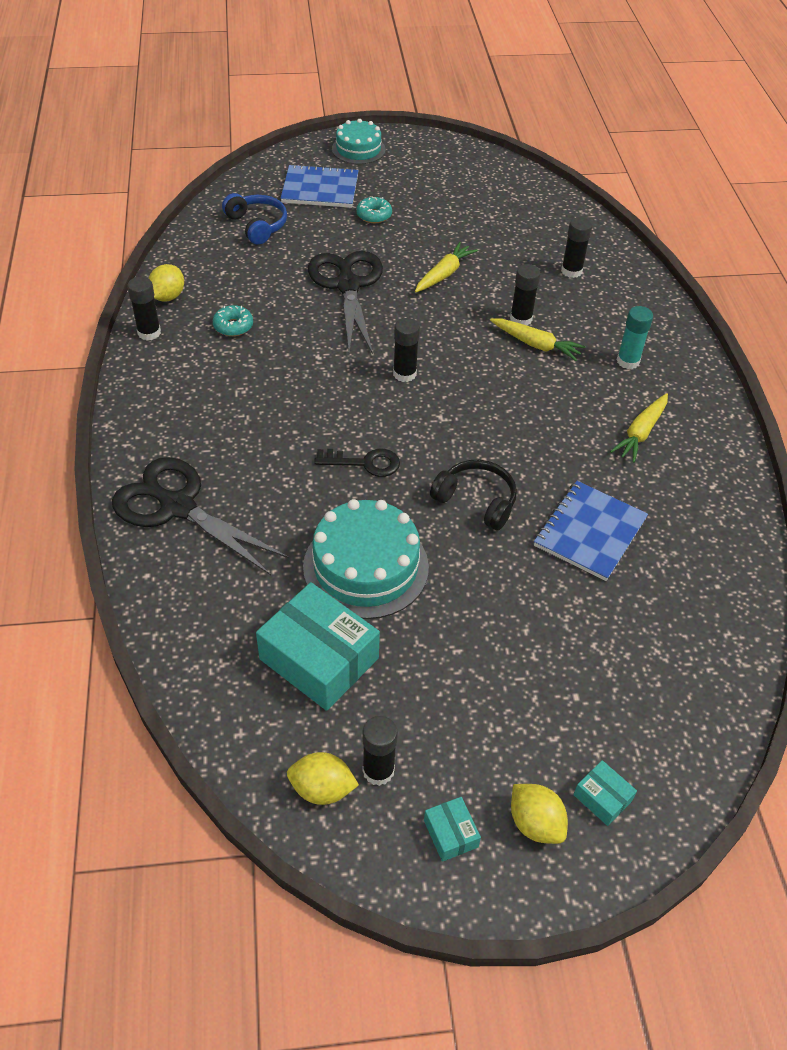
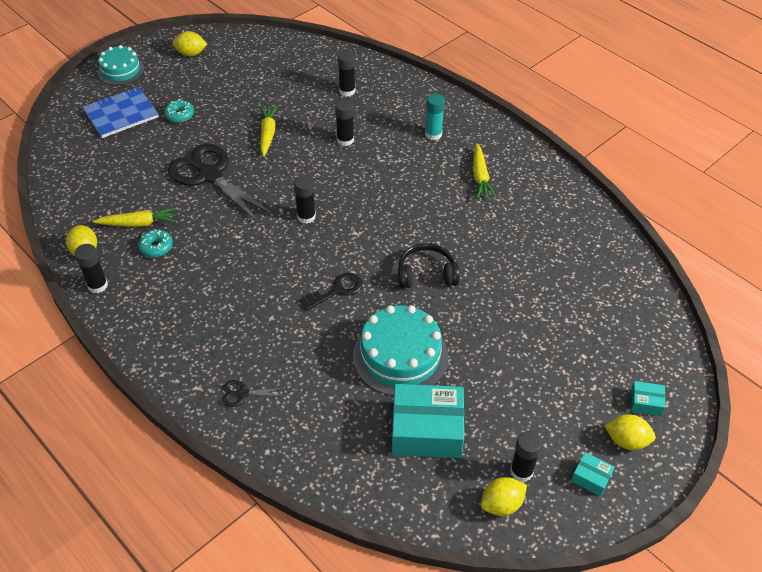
camera: 35 degrees left, 0 degrees up
black scissors [112,457,289,575] -> black scissors [222,380,287,407], size x0.41
blue headphones [222,193,287,245] -> none
yellow carrot [490,319,586,361] -> yellow carrot moved to [93,208,176,227]
blue notebook [534,481,648,581] -> none
none -> yellow lemon [172,31,207,56]

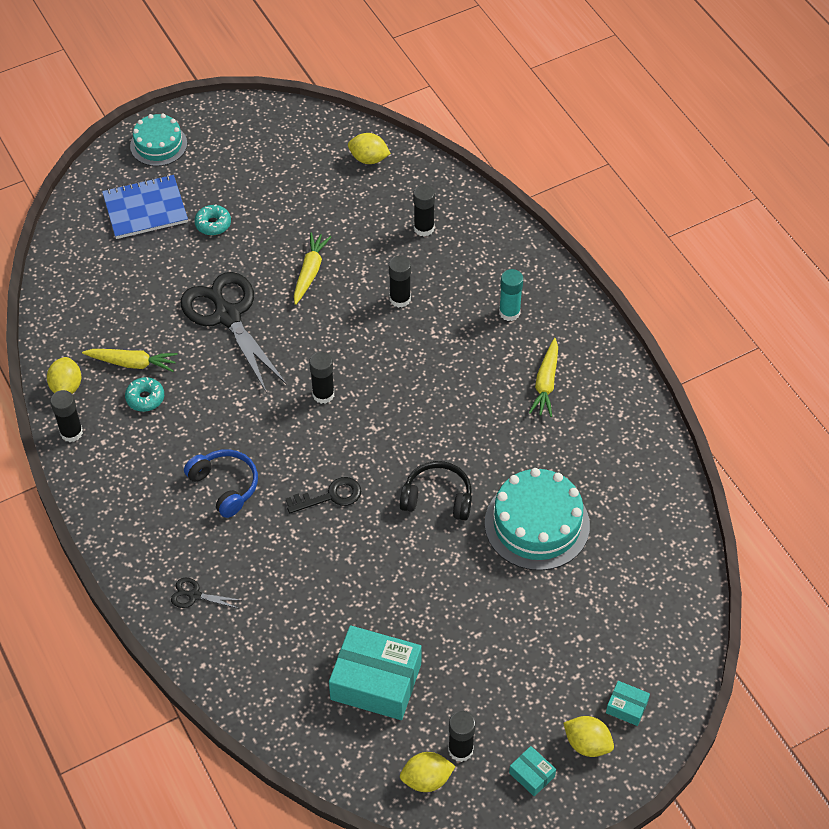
camera: 15 degrees right, 5 degrees up
yellow lemon [172,31,207,56] -> yellow lemon moved to [348,133,391,164]
turquoise cake [353,305,448,396] -> turquoise cake moved to [485,468,590,571]
none -> blue headphones [184,449,258,518]

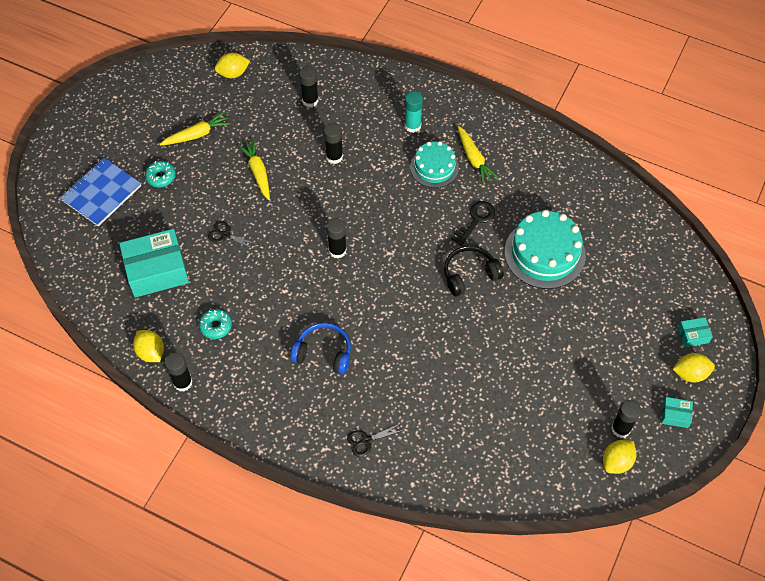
camera: 35 degrees left, 5 degrees up
yellow carrot [82,349,178,372] -> yellow carrot moved to [159,112,231,146]
turquoise cake [130,114,187,166] -> turquoise cake moved to [410,141,459,188]
black scissors [180,272,287,393] -> black scissors [208,221,259,250], size x0.41
black key [286,477,361,513] -> black key moved to [451,201,496,246]
turquoise box [329,625,421,720] -> turquoise box moved to [119,229,189,298]

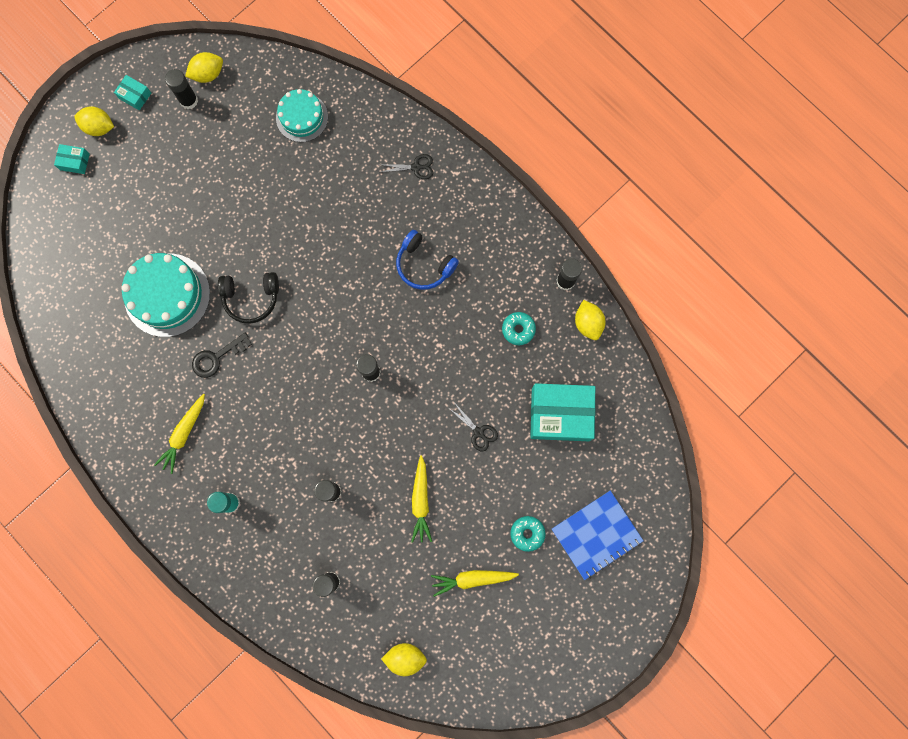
camera: 160 degrees left, 20 degrees up
turquoise cake [410,141,459,188] -> turquoise cake moved to [276,89,328,142]
yellow carrot [458,126,499,184] -> yellow carrot turned 150 degrees counterclockwise [154,393,205,474]

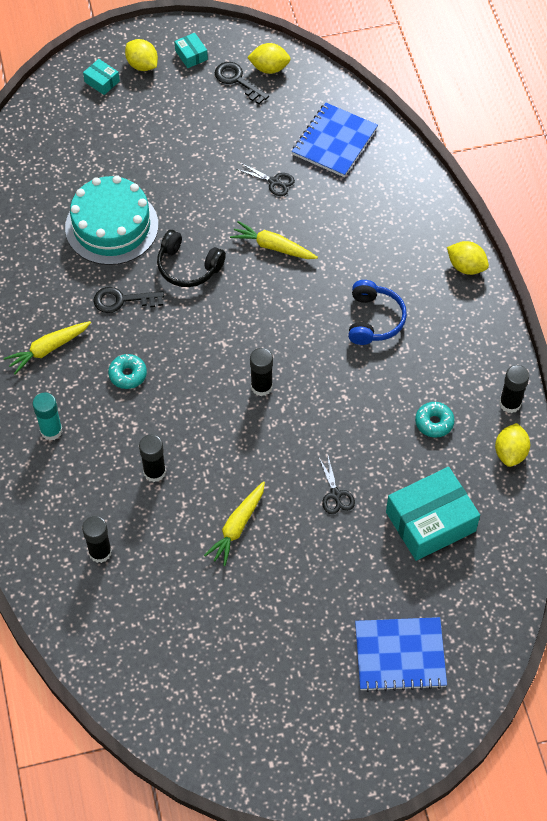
camera: 30 degrees right, 20 degrees down
black glue stick [165,69,198,109] -> black key [215,62,269,104]
turquoise cake [276,89,328,142] -> blue notebook [292,103,378,177]
black scissors [379,154,433,179] -> black scissors moved to [236,163,295,196]
yellow lemon [381,643,427,676] -> yellow lemon moved to [447,241,489,275]
blue headphones [396,230,459,290] -> blue headphones turned 150 degrees counterclockwise [348,280,407,345]
yellow carrot [431,570,519,597] -> yellow carrot moved to [230,221,318,259]
turquoise donut [510,516,546,552] -> turquoise donut moved to [108,354,147,389]
turquoise box [530,383,595,441] -> turquoise box turned 60 degrees counterclockwise [386,467,480,561]

